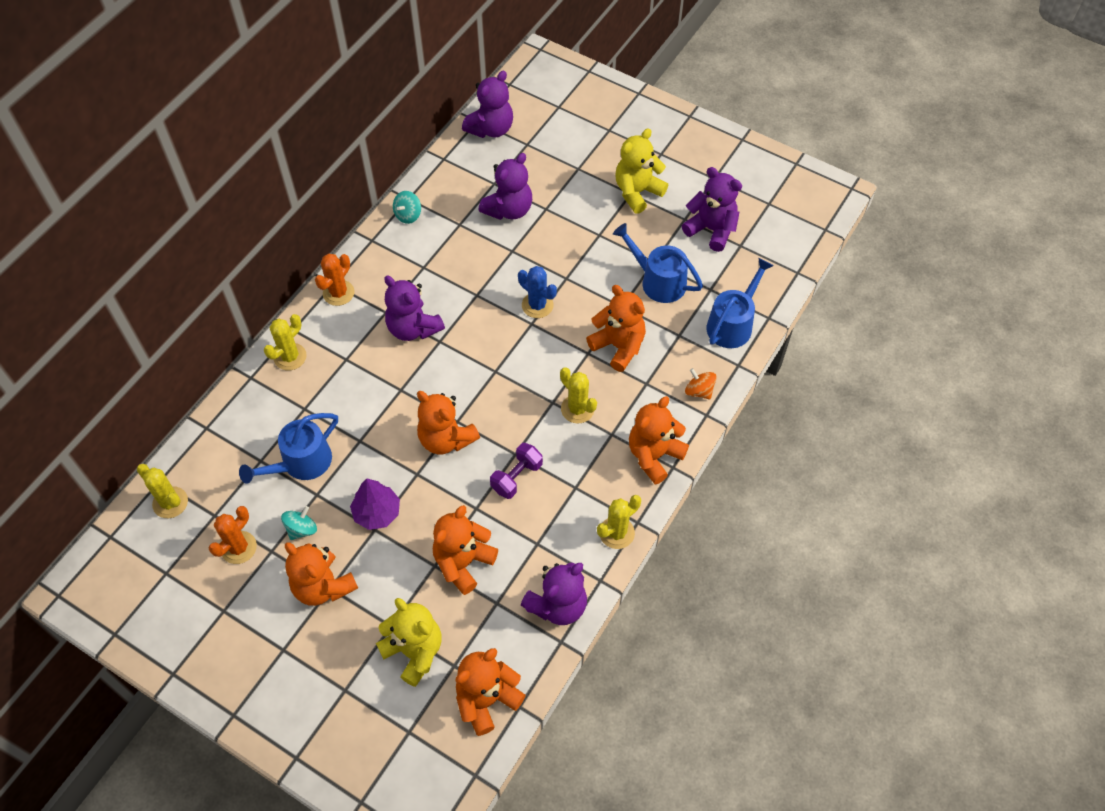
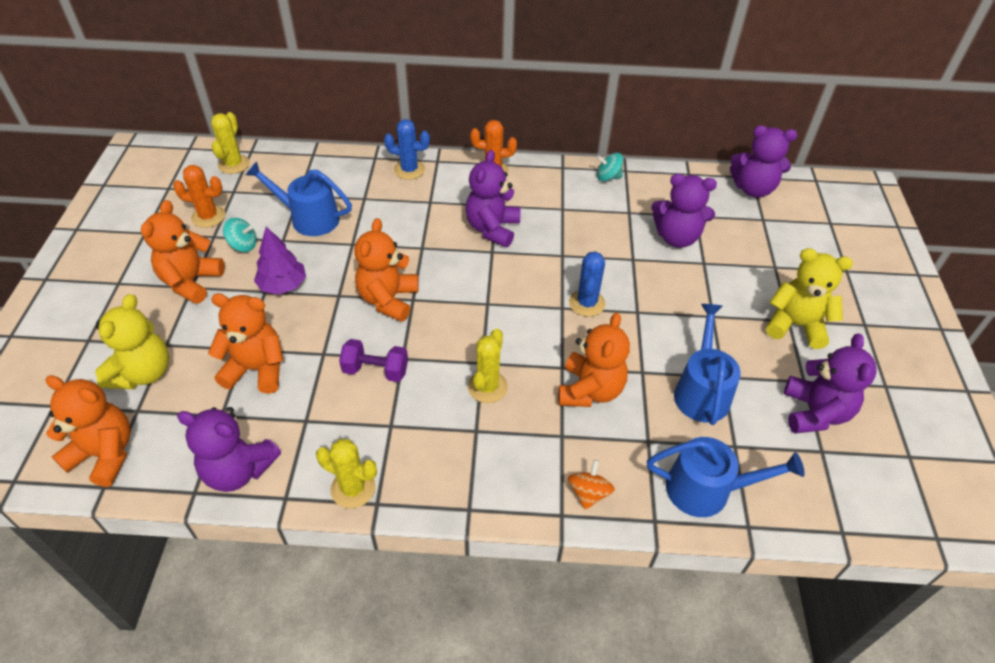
camera: 60 degrees right, 10 degrees down
yellow cactus [264,314,307,371] -> blue cactus [384,119,430,180]
orange teddy bear [629,396,689,484] -> none

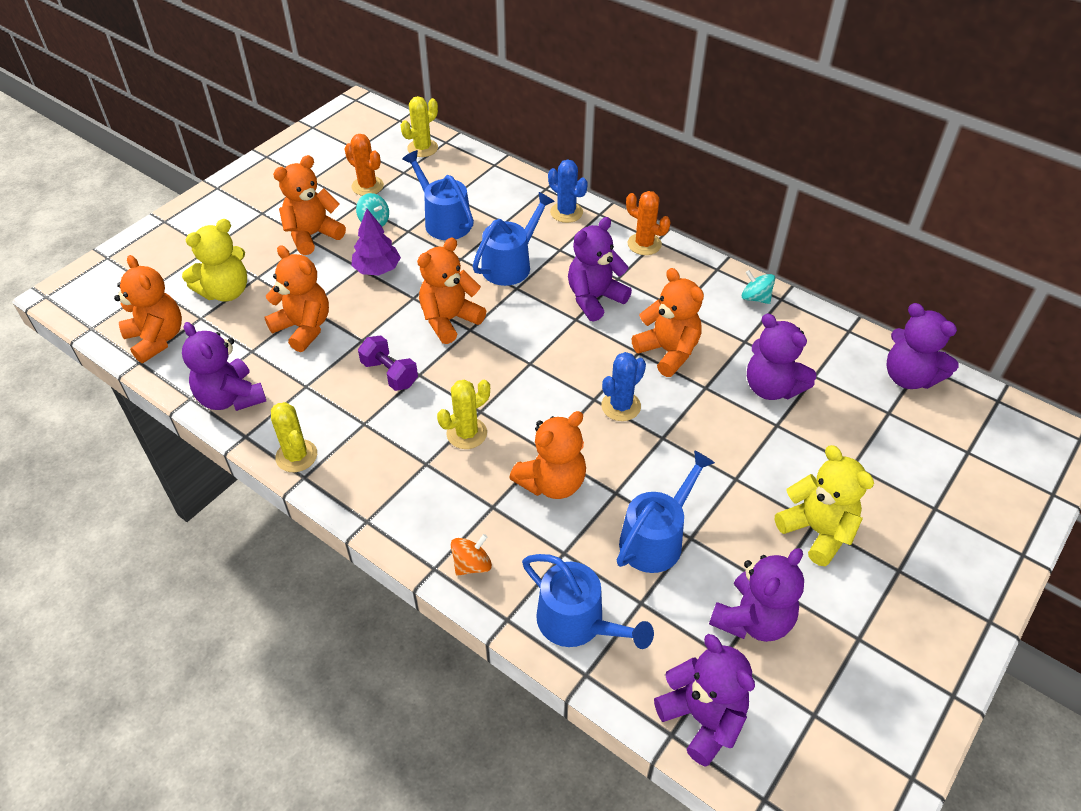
camera: 35 degrees right, 0 degrees up
none -> blue watering can [473,192,555,286]
none -> orange teddy bear [631,268,704,377]
none -> purple teddy bear [654,634,755,767]

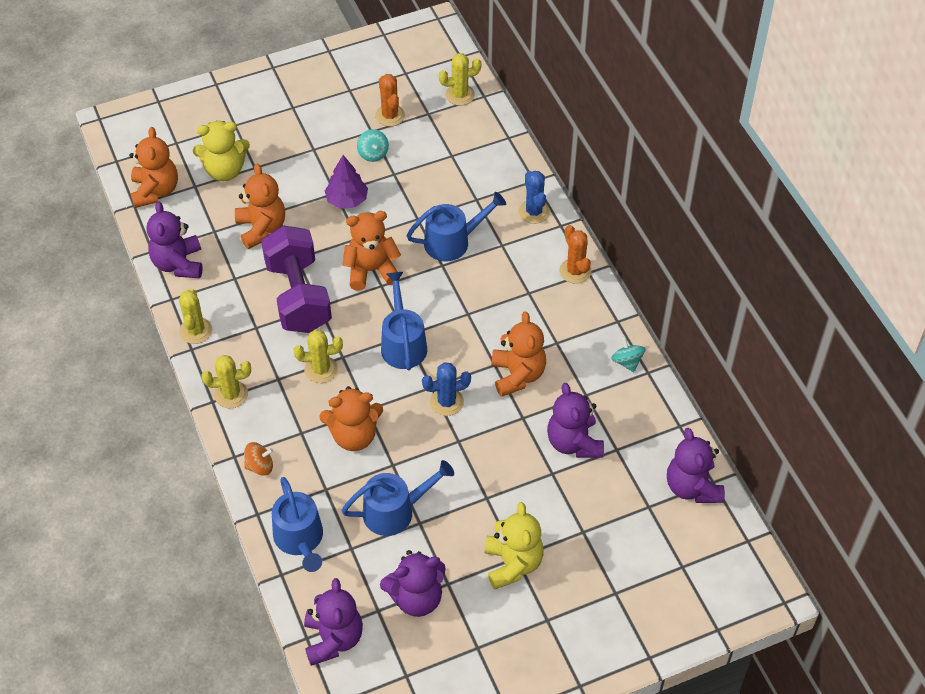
camera: 30 degrees right, 5 degrees up
orange teddy bear [273,155,346,255] -> none
purple dumbbell [358,335,418,391] -> purple dumbbell [261,225,332,333], size x2.00
blue watering can [402,150,474,240] -> blue watering can moved to [381,272,427,370]
purple teddy bear [568,217,632,322] -> none
none -> yellow cactus [202,355,251,408]

